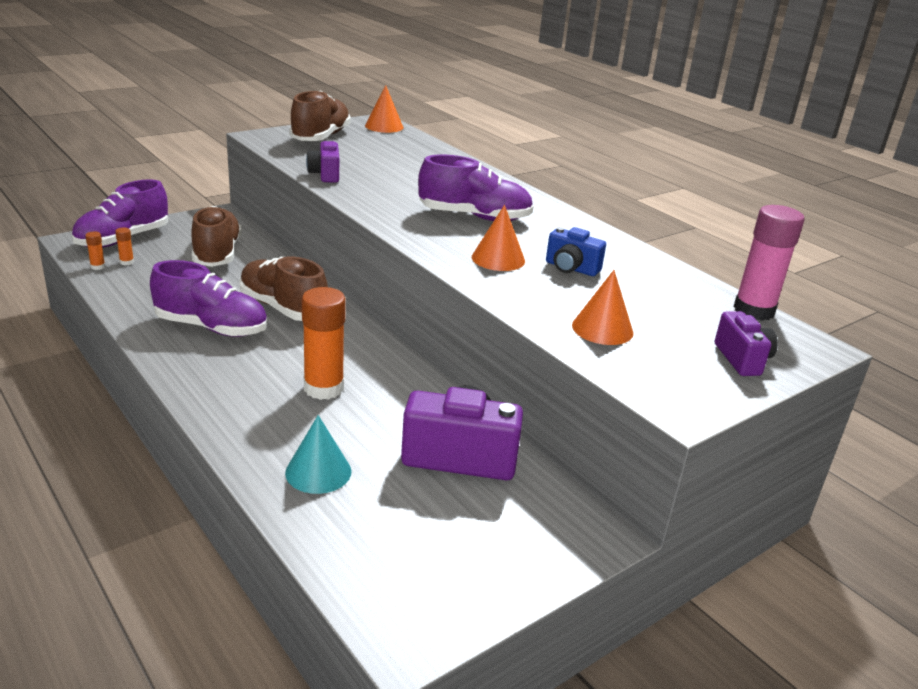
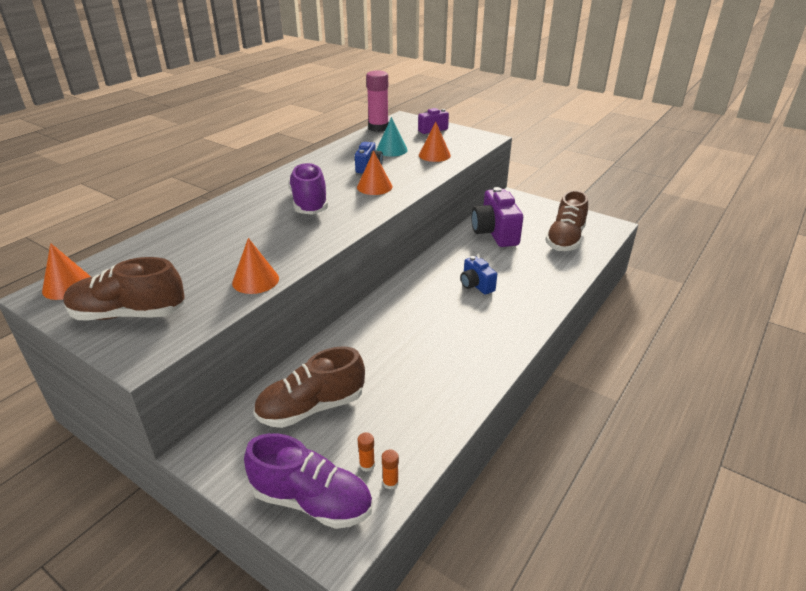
camera: 105 degrees left, 5 degrees up
purple shoe [150,260,267,337] -> none
brown shoe [239,257,328,321] -> brown shoe moved to [545,190,588,251]
turquoise cone [285,415,352,494] -> turquoise cone moved to [376,117,408,156]
orange glue stick [302,287,346,400] -> blue camera [460,256,497,295]
purple camera [306,139,339,183] -> orange cone [232,238,279,294]

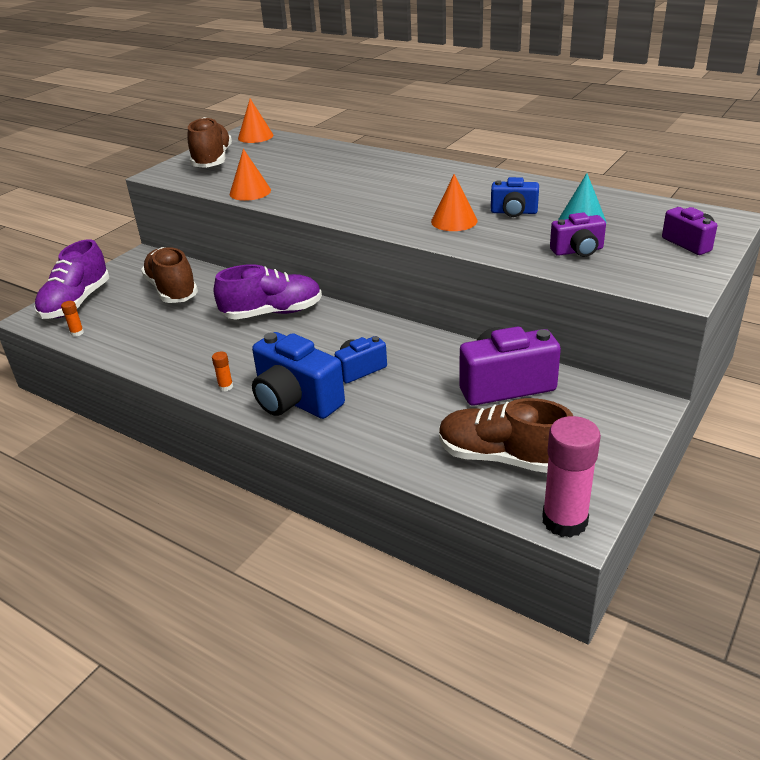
camera: 90 degrees right, 0 degrees up
purple shoe [288,162,328,215] -> purple shoe moved to [214,264,322,320]
orange glue stick [358,432,375,472] -> orange glue stick moved to [212,352,233,391]
pink glue stick [366,70,389,132] -> pink glue stick moved to [542,416,601,538]
orange cone [419,122,451,162] -> purple camera [550,213,606,257]
none -> blue camera [252,332,345,419]

